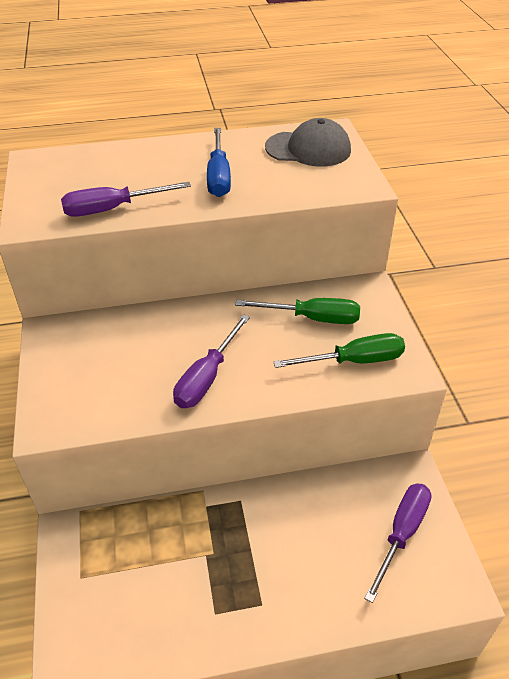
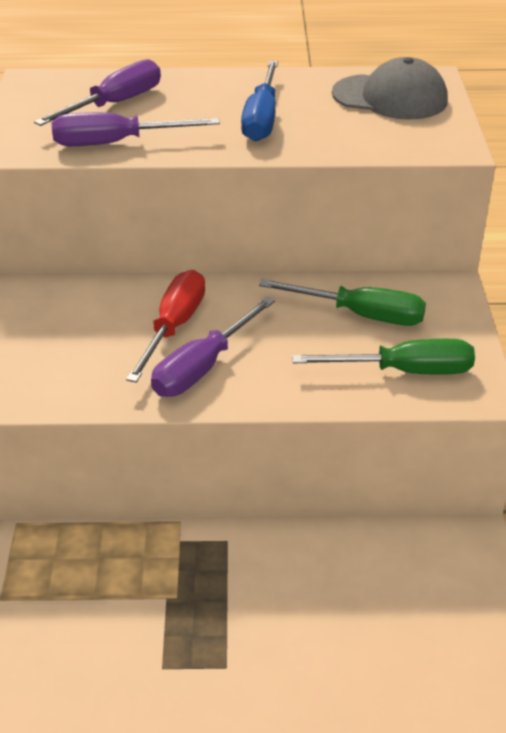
camera: 10 degrees right, 5 degrees down
purple screwdriver [364,483,432,603] -> purple screwdriver moved to [34,59,161,126]
none -> red screwdriver [126,270,205,383]

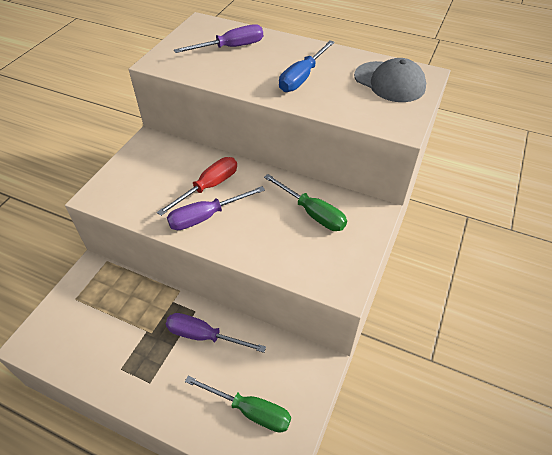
camera: 25 degrees right, 10 degrees up
purple screwdriver [52,112,220,146] -> purple screwdriver moved to [166,313,266,353]
green screwdriver [292,339,475,375] -> green screwdriver moved to [185,376,291,433]

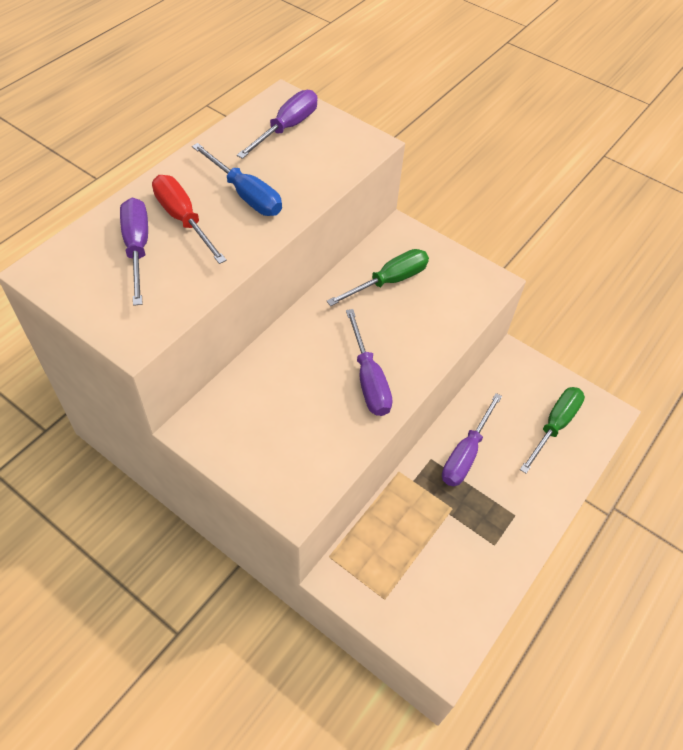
camera: 80 degrees left, 5 degrees up
red screwdriver [157,157,237,216] -> red screwdriver moved to [152,175,227,264]
grey cap [354,58,426,102] -> purple screwdriver [237,90,317,159]

